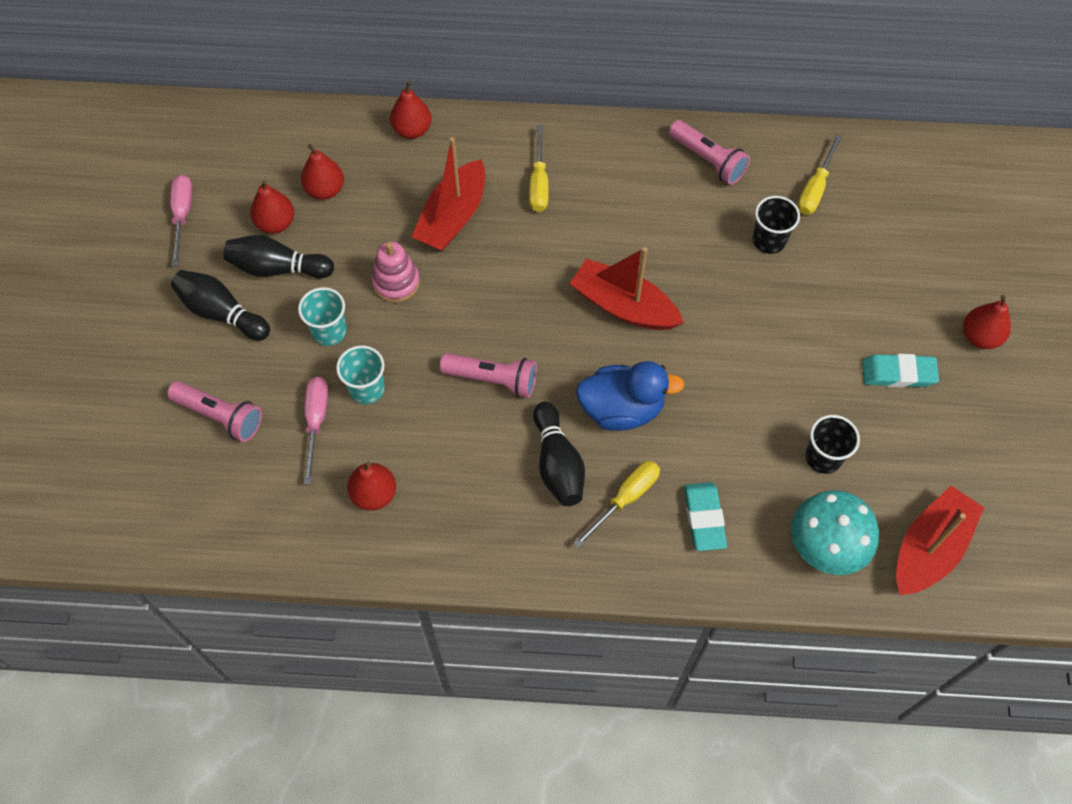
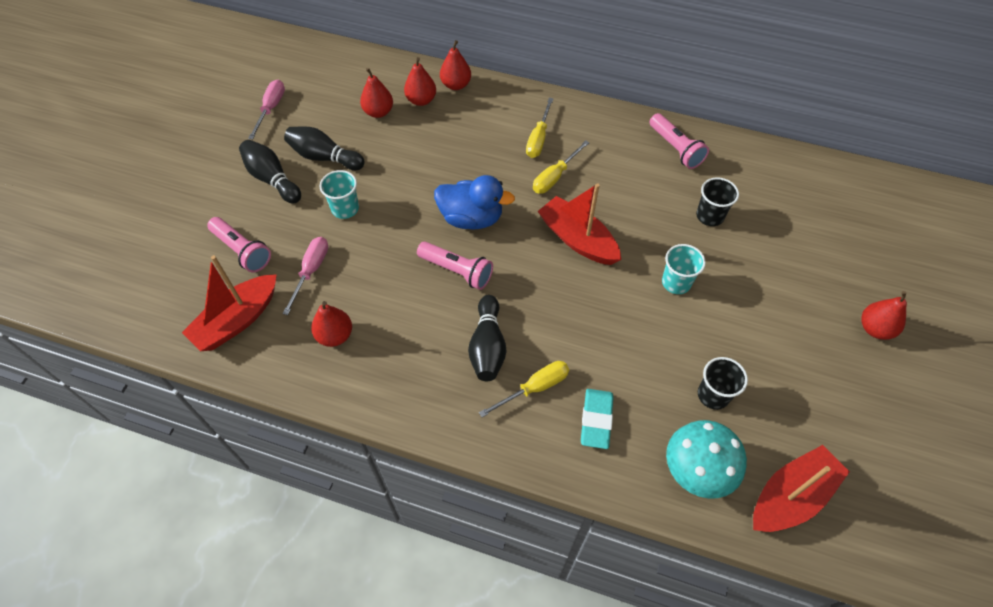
camera: 15 degrees right, 5 degrees down
red pear [250,180,294,234] -> red pear moved to [404,57,436,106]
turquoise cup [336,345,385,404] -> turquoise cup moved to [662,244,706,294]
pink stacking toy [371,241,420,303] -> none
red boat [411,137,485,251] -> red boat moved to [182,255,277,351]
blue duck [576,361,685,431] -> blue duck moved to [434,175,515,230]
yellow screwdriver [797,134,842,215] -> yellow screwdriver moved to [533,140,590,194]
turquoise eraser [862,354,939,388] -> none

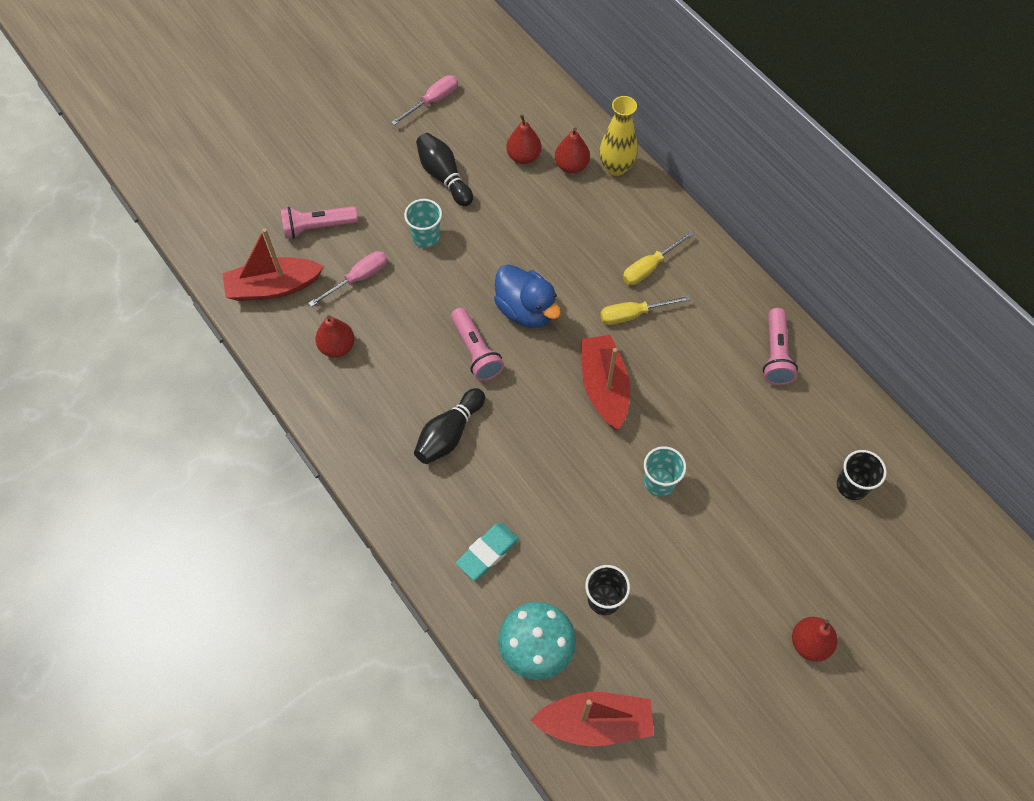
camera: 35 degrees right, 5 degrees up
pink flashlight [207,217,271,272] -> pink flashlight turned 90 degrees clockwise [280,206,358,239]
black bowling pin [239,140,301,204] -> none
red pear [440,40,471,90] -> yellow vase [599,96,637,176]
yellow screwdriver [479,361,569,417] -> none
black cup [696,177,739,226] -> black cup moved to [837,450,887,500]

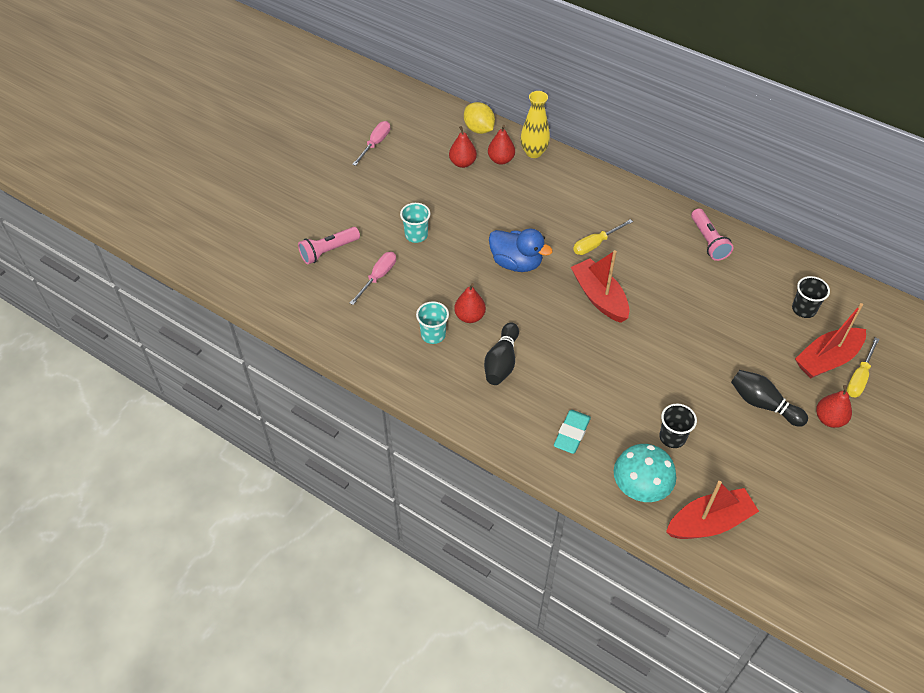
camera: 20 degrees left, 10 degrees down
red boat [222,228,324,301] -> red boat moved to [795,303,866,378]
red pear [315,315,355,358] -> red pear moved to [454,283,486,323]
black bowling pin [416,133,473,206] -> black bowling pin moved to [731,370,808,427]
pink flashlight [451,308,504,381] -> none
yellow screwdriver [623,231,694,285] -> yellow screwdriver moved to [847,337,879,397]
turquoise cup [644,446,686,497] -> turquoise cup moved to [416,301,449,344]
none -> yellow lemon [464,102,495,134]

